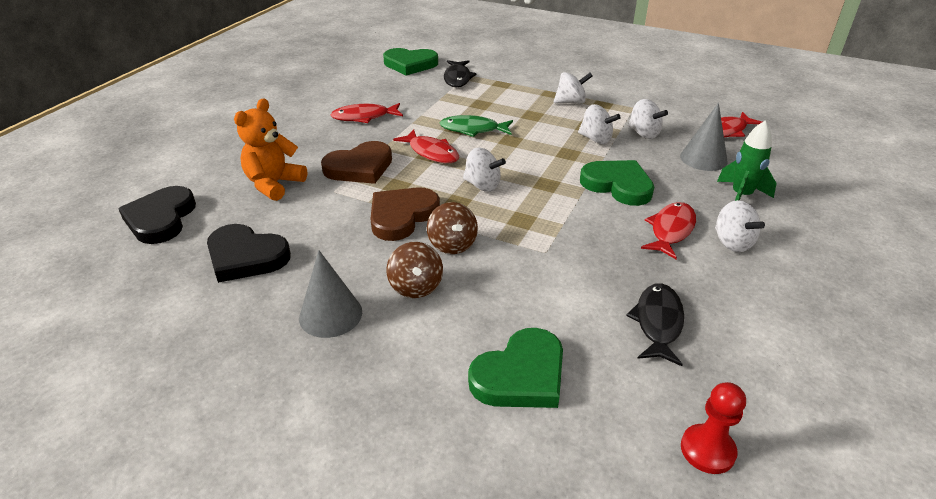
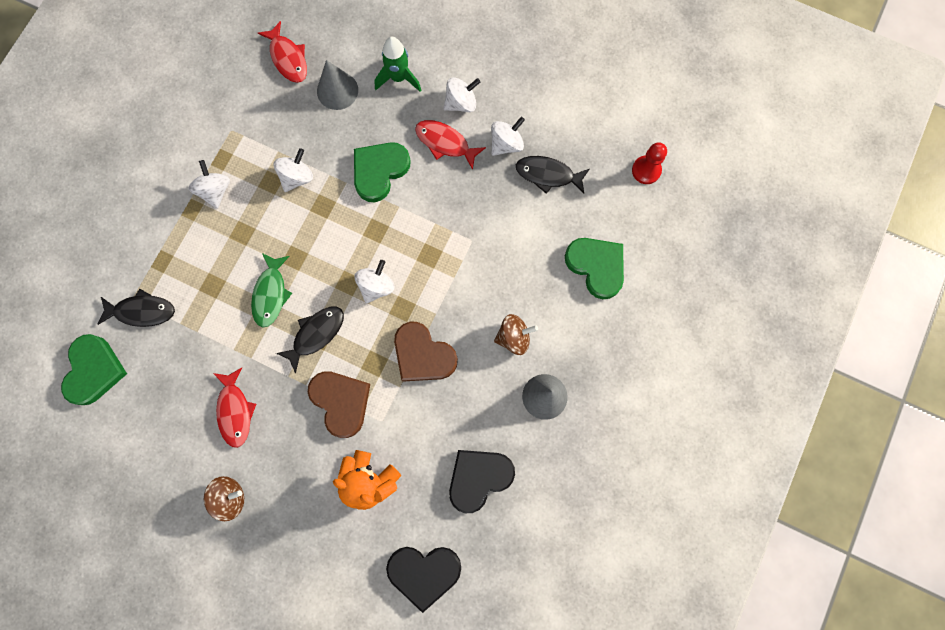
camera: 90 degrees left, 40 degrees up
black heart [207,224,291,283] -> black heart turned 150 degrees counterclockwise [449,450,515,513]
red fish [393,130,459,163] -> black fish [276,307,344,373]
brown spinning top [427,202,478,254] -> brown spinning top moved to [204,476,244,521]
white spinning top [628,99,668,139] -> white spinning top moved to [491,117,525,156]

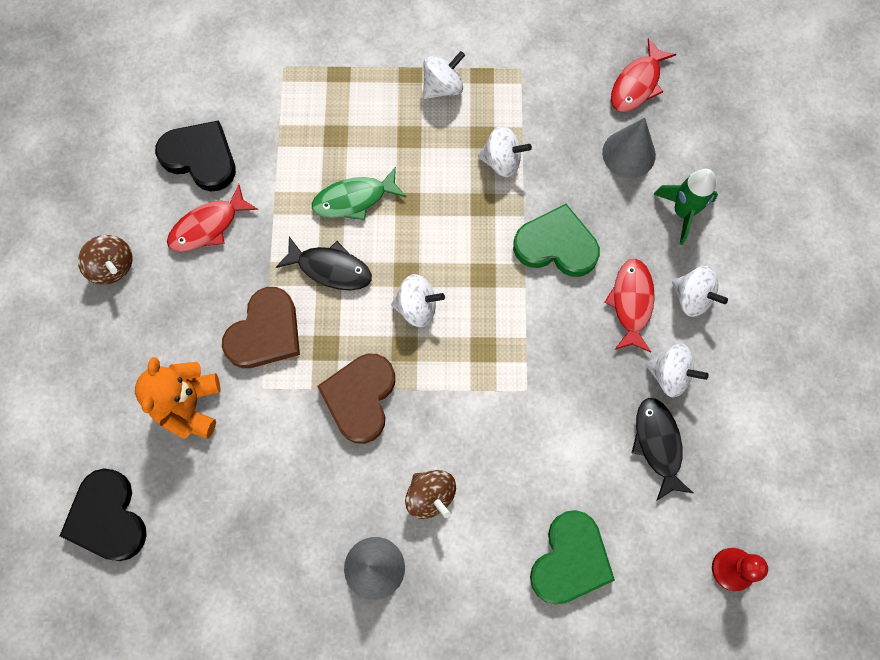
camera: 65 degrees right, 5 degrees down
green heart [61,334,127,405] -> none
black fish [98,289,175,327] -> none
black heart [449,450,515,513] -> black heart moved to [155,120,236,192]

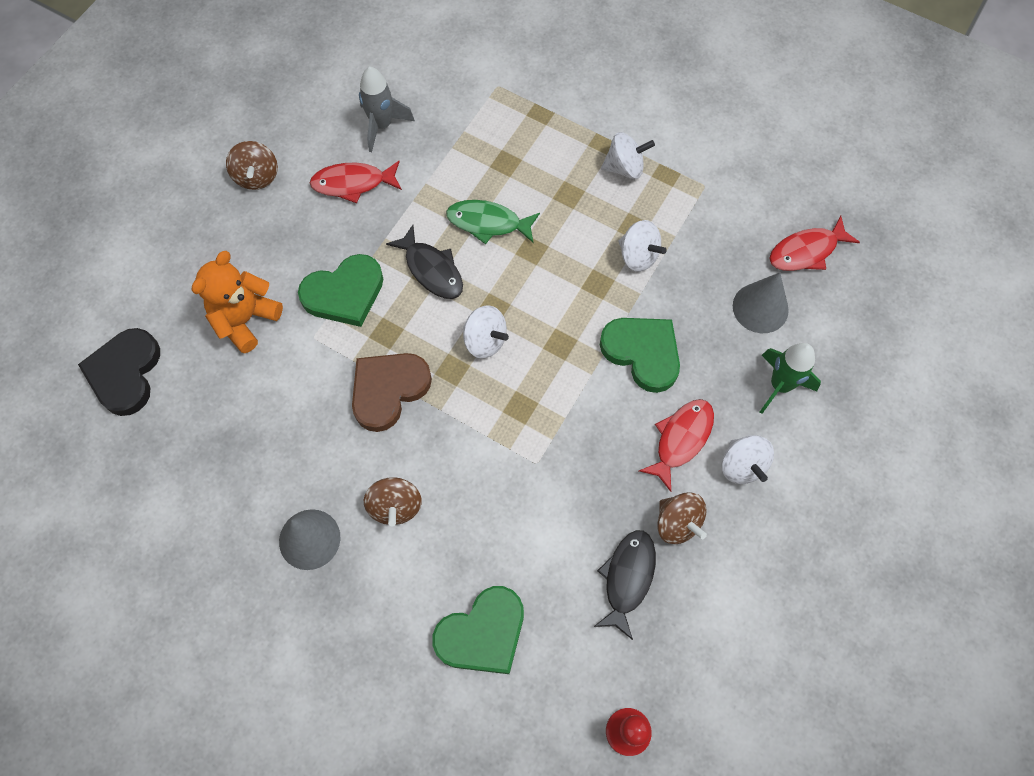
camera: 30 degrees right, 5 degrees down
black heart [155,120,236,192] -> grey rocket [359,67,415,152]
brown heart [222,287,300,368] -> green heart [298,254,383,327]
white spinning top [646,344,709,397] -> brown spinning top [657,492,707,544]

